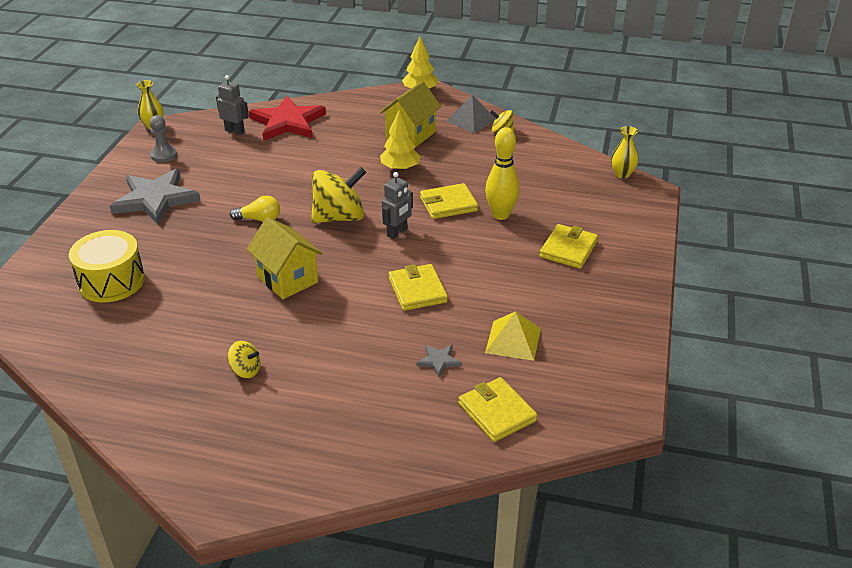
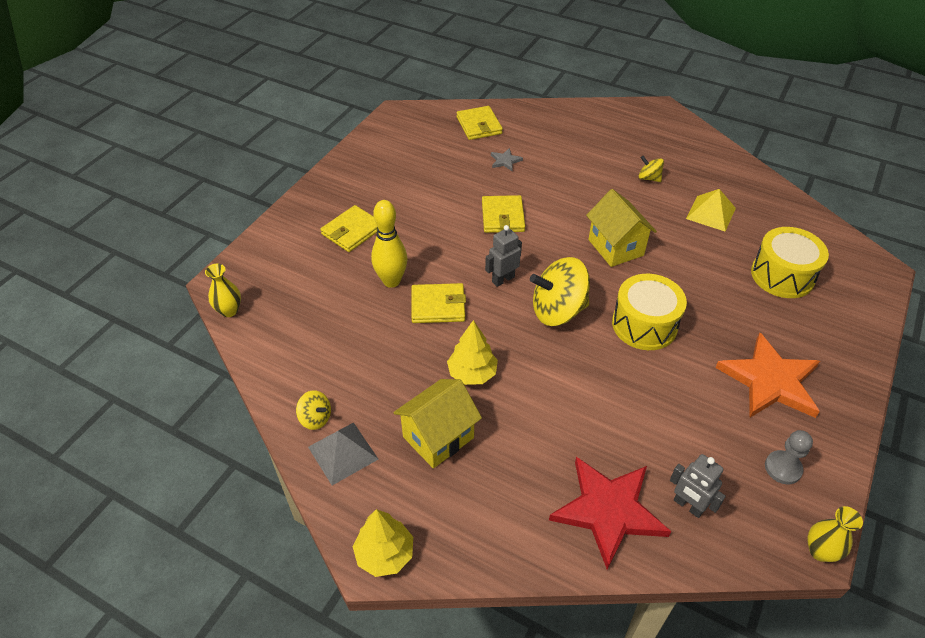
camera: 165 degrees left, 10 degrees up
grey star [110,169,201,225] -> orange star [715,333,820,418]
yellow light bulb [230,196,280,222] -> yellow drum [612,274,687,350]
yellow pyramid [485,311,541,361] -> yellow pyramid moved to [686,189,736,232]

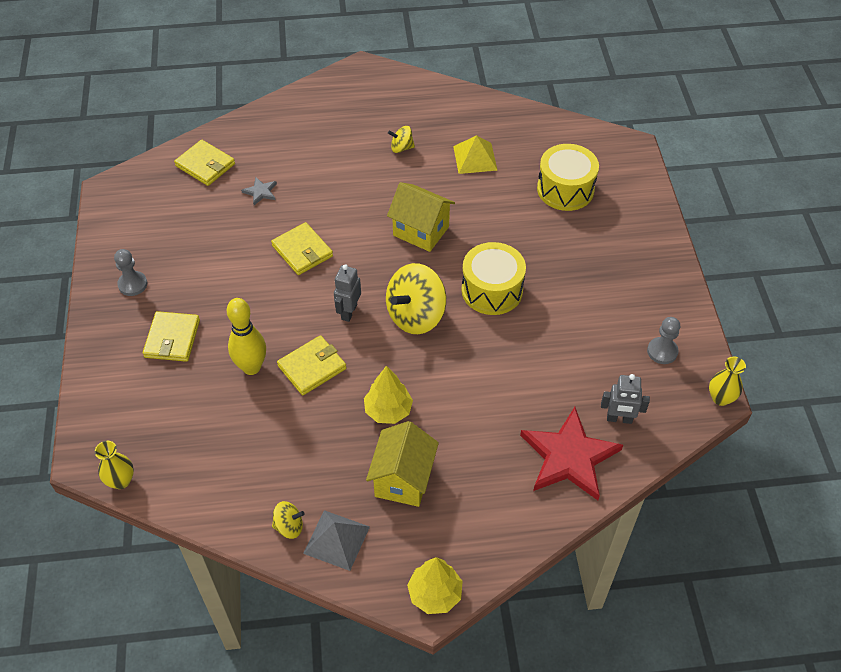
camera: 35 degrees left, 5 degrees up
orange star [715,333,820,418] -> none
none -> grey pawn [114,249,147,296]

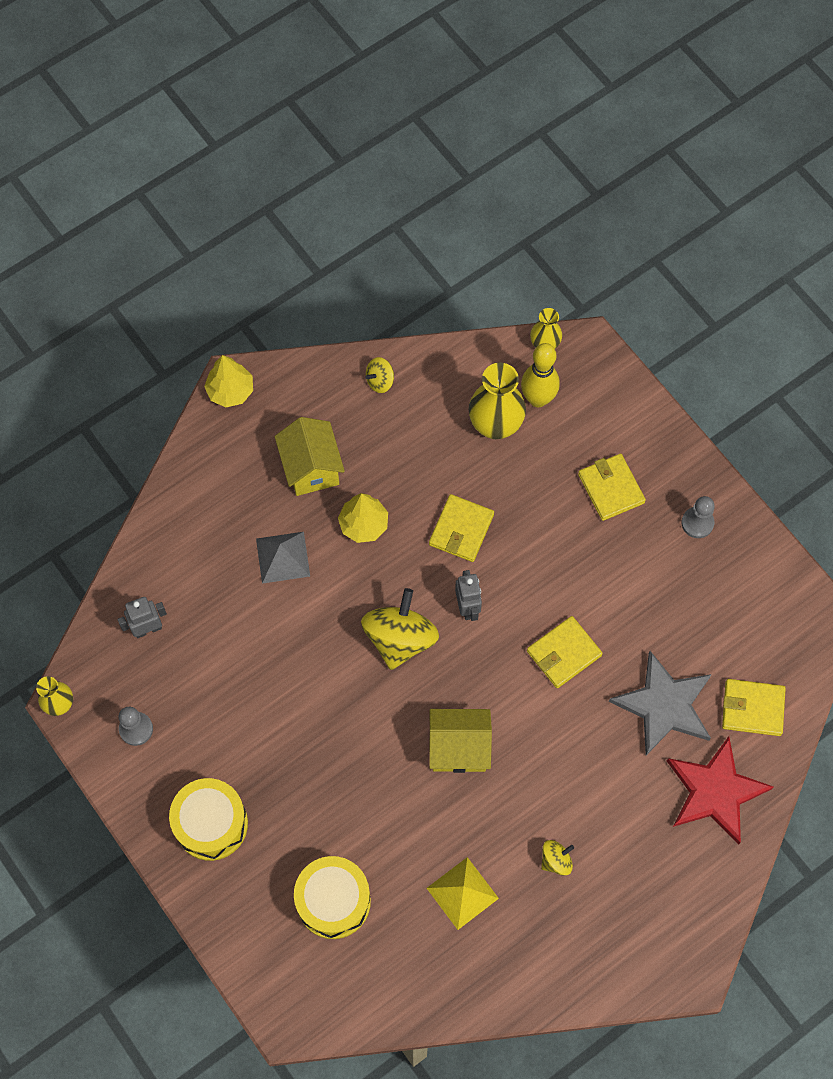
camera: 150 degrees right, 15 degrees up
yellow bowling pin [227,298,266,375] -> yellow bowling pin moved to [521,343,560,407]
grey star [241,177,277,205] -> grey star [609,651,712,755], size x2.36
yellow wallet [271,222,333,275] -> yellow wallet turned 60 degrees counterclockwise [527,616,603,688]
grey pyramid [303,510,370,571] -> grey pyramid moved to [256,532,310,584]
yellow drum [461,242,526,315] -> yellow drum moved to [169,778,248,861]
red star [520,407,623,500] -> red star moved to [667,736,774,845]
none -> yellow vase [469,363,526,439]

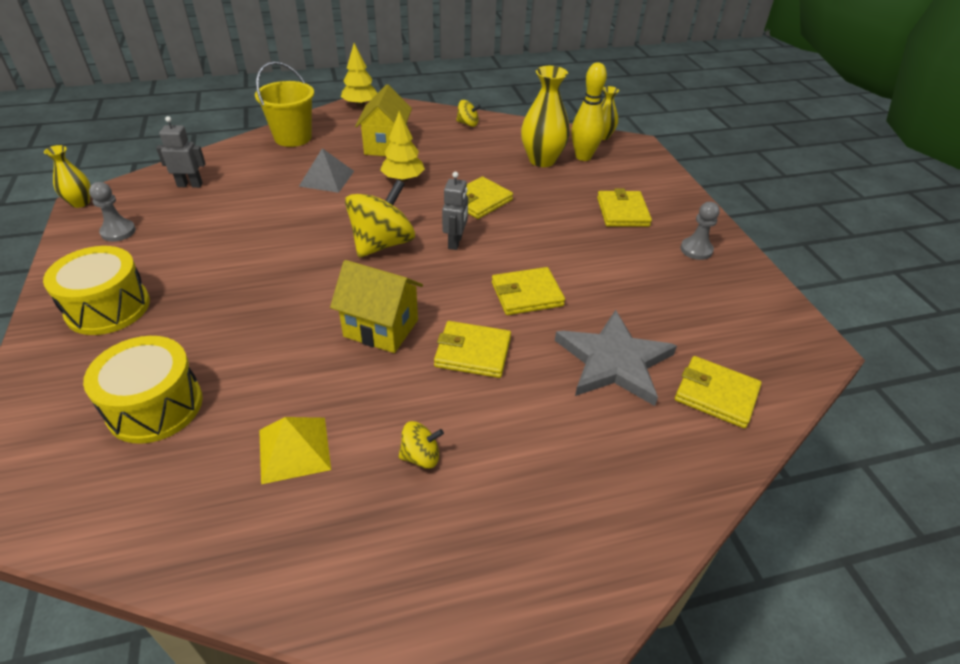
camera: 20 degrees right, 25 degrees down
yellow spinning top [365,357,394,393] -> yellow spinning top turned 150 degrees counterclockwise [456,100,481,127]
red star [667,736,774,845] -> none
none -> yellow bucket [255,61,314,147]
none -> yellow wallet [434,321,511,378]

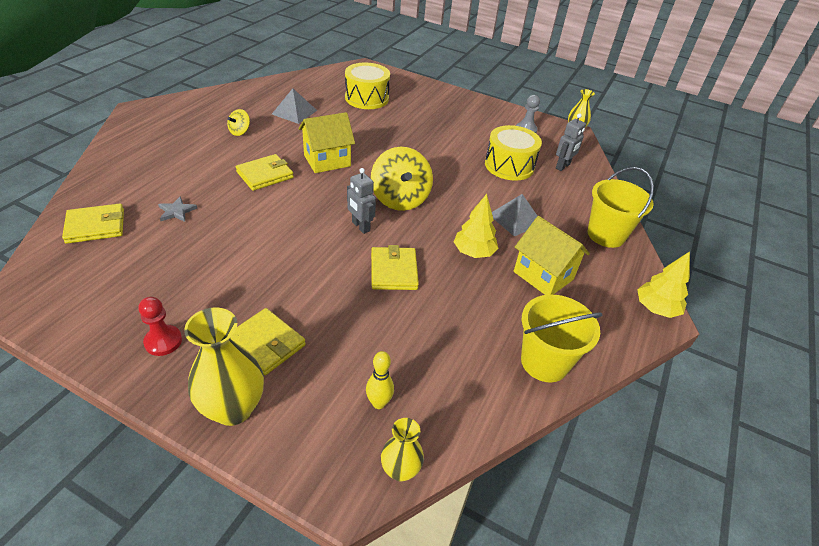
camera: 130 degrees right, 0 degrees up
yellow drum [43,246,150,335] -> yellow drum moved to [485,125,542,181]
yellow pyramid [259,417,331,484] -> grey pyramid [272,88,317,124]
yellow spinning top [456,100,481,127] -> yellow bucket [521,294,602,382]
yellow wallet [492,267,565,315] -> none
yellow vase [521,66,570,167] -> yellow vase moved to [184,307,264,426]
grey star [555,310,677,406] -> grey star [158,196,197,222], size x0.42
yellow bowling pin [571,62,607,161] -> yellow bowling pin [366,351,394,409], size x0.61
grey pawn [680,202,720,260] -> red pawn [138,297,182,356]

